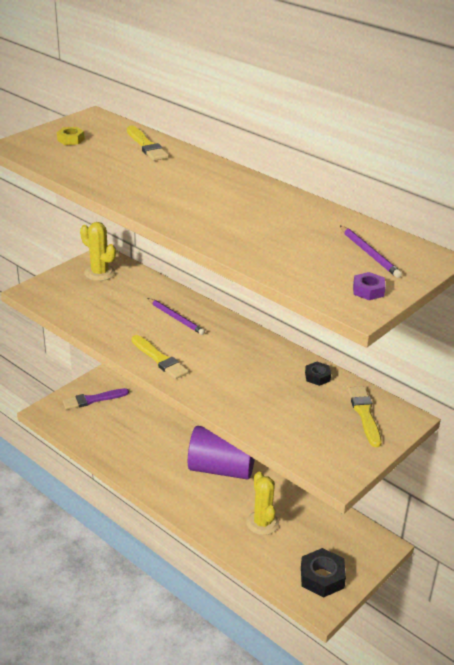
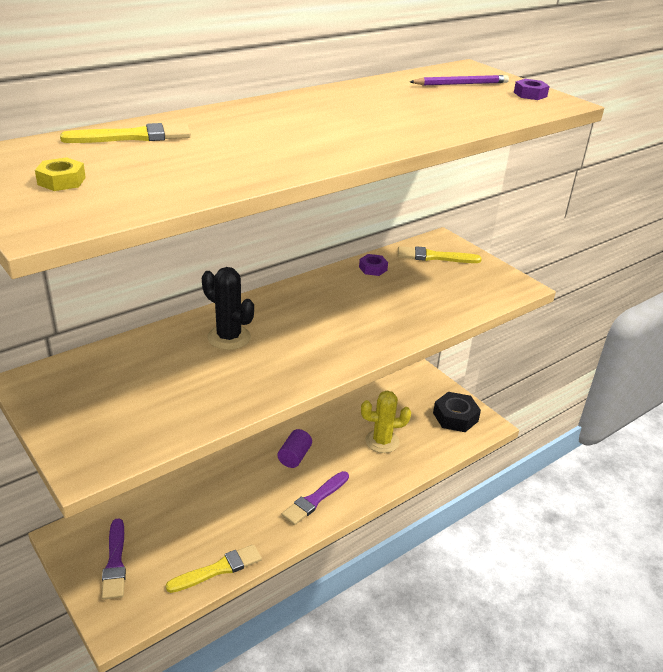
camera: 80 degrees left, 0 degrees up
yellow cactus [80,222,116,281] -> none
yellow brush [132,335,189,379] -> yellow brush moved to [166,544,262,593]
purple pencil [147,298,205,335] -> black cactus [202,267,254,350]
purple cylinder [188,426,255,480] -> purple cylinder [278,429,312,468], size x0.47
black nut [305,362,331,386] -> purple nut [359,254,388,276]
none -> purple brush [282,471,349,525]

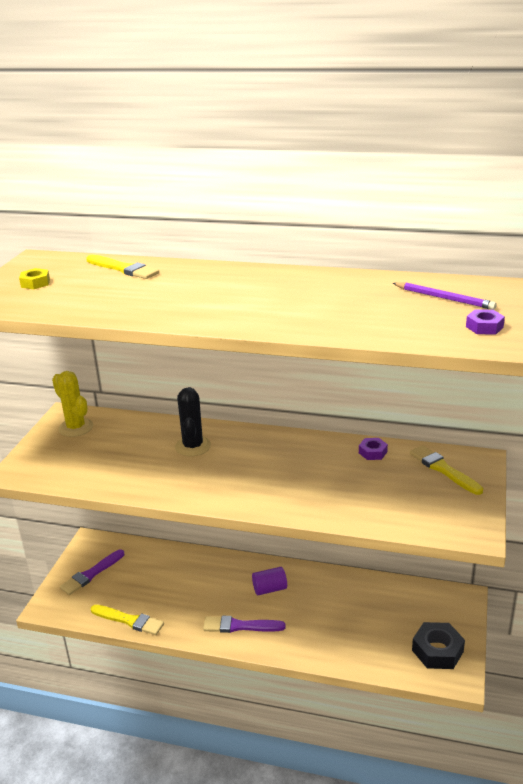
camera: 55 degrees right, 5 degrees down
yellow cactus [361,391,411,453] -> yellow cactus moved to [52,371,93,437]

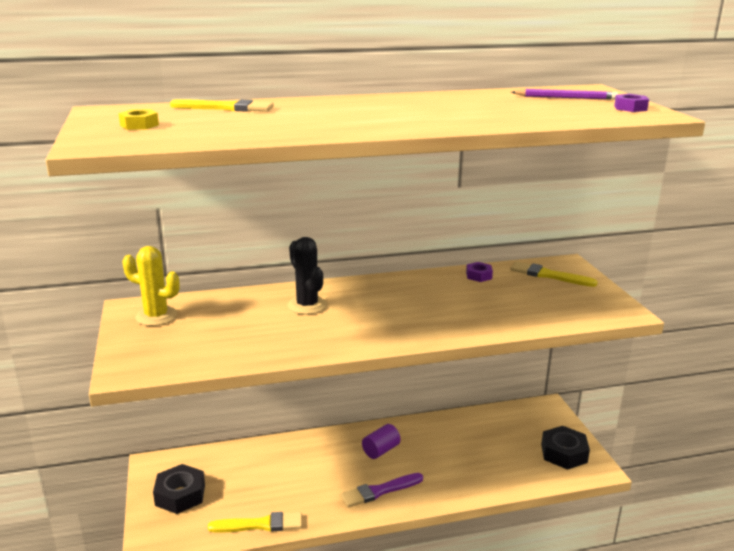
camera: 30 degrees left, 5 degrees down
purple brush [60,549,124,595] -> black nut [153,464,205,514]

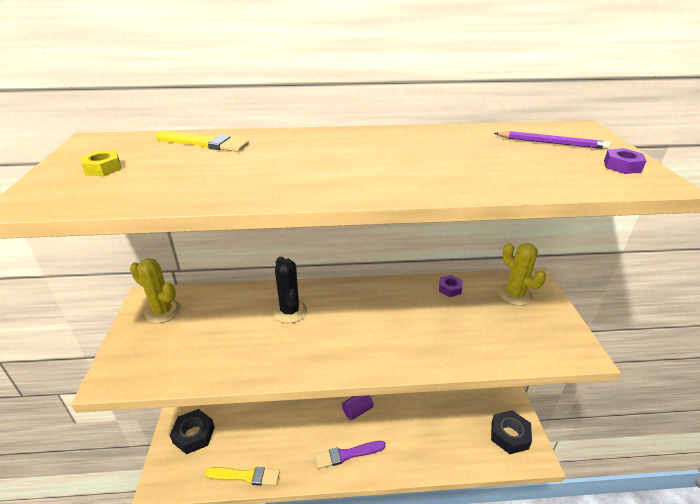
camera: 10 degrees right, 10 degrees up
yellow brush [510,261,598,287] -> yellow cactus [498,243,546,305]

